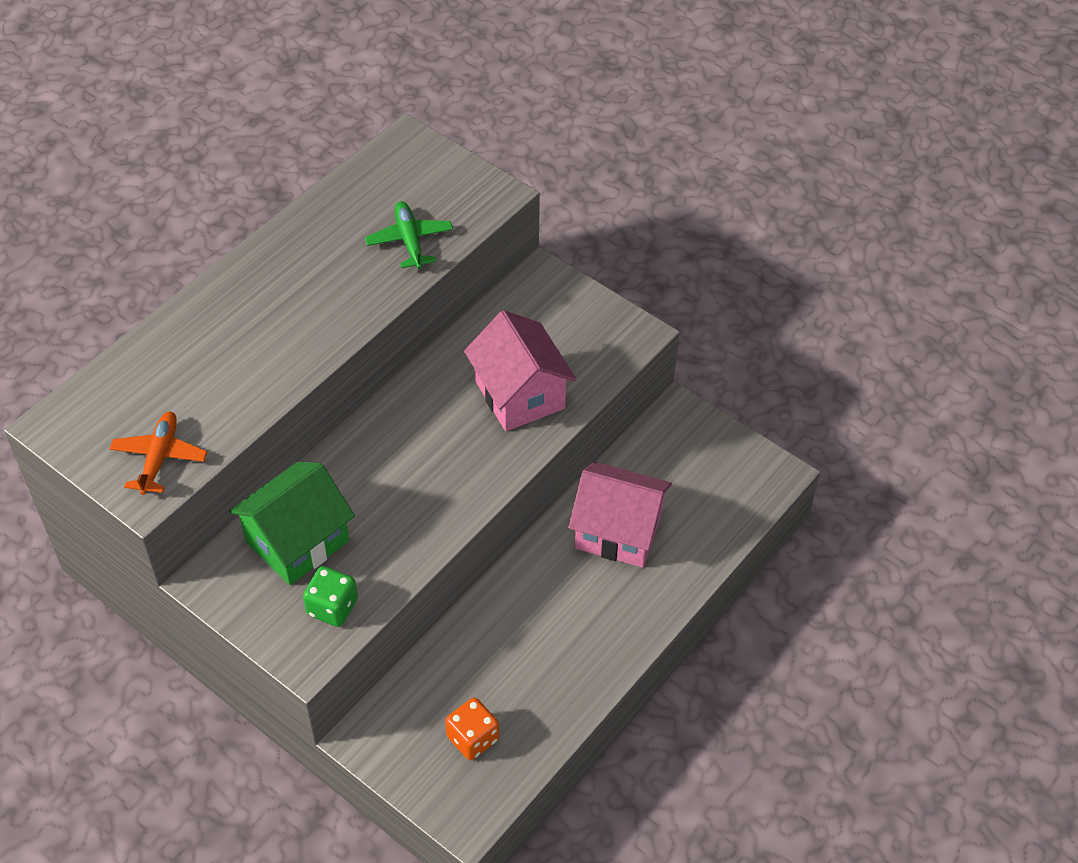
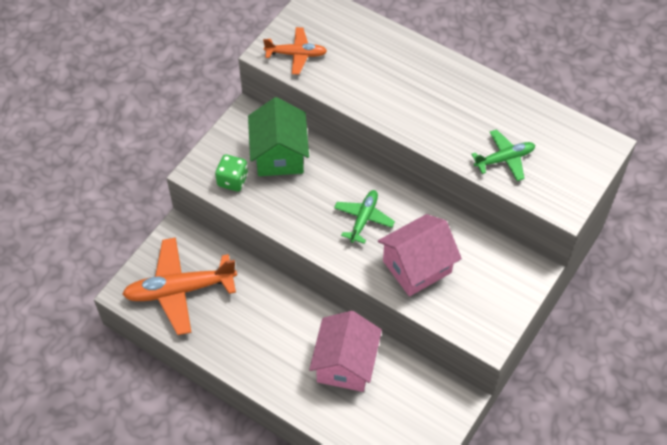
camera: 85 degrees right, 5 degrees up
green house [229,462,355,585] -> green house turned 45 degrees clockwise [248,97,309,176]
orange dice [445,698,499,760] -> orange plane [122,237,237,335]
none -> green plane [334,190,395,244]

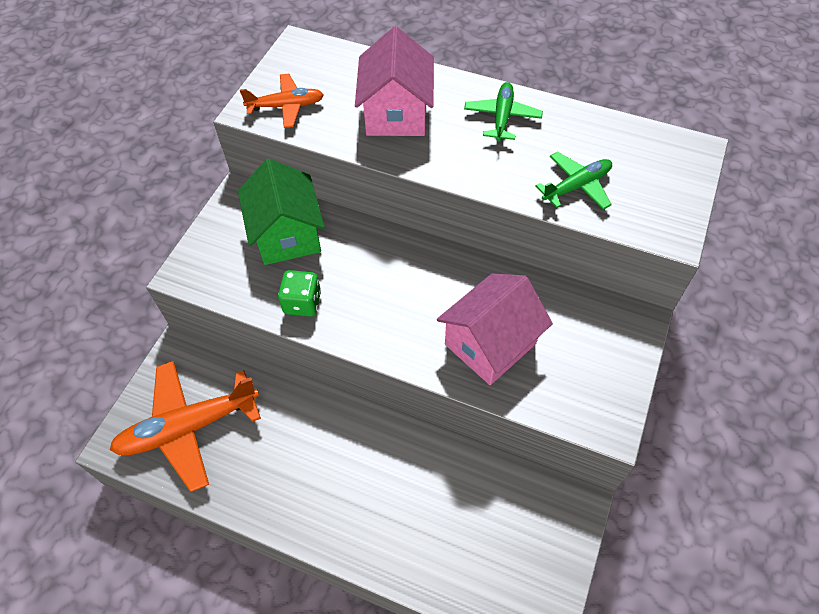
camera: 10 degrees left, 0 degrees up
green dice [215,154,248,191] -> green dice moved to [278,270,321,317]
pink house [309,311,382,392] -> pink house moved to [355,26,434,136]
green plane [334,190,395,244] -> green plane moved to [464,82,543,142]

